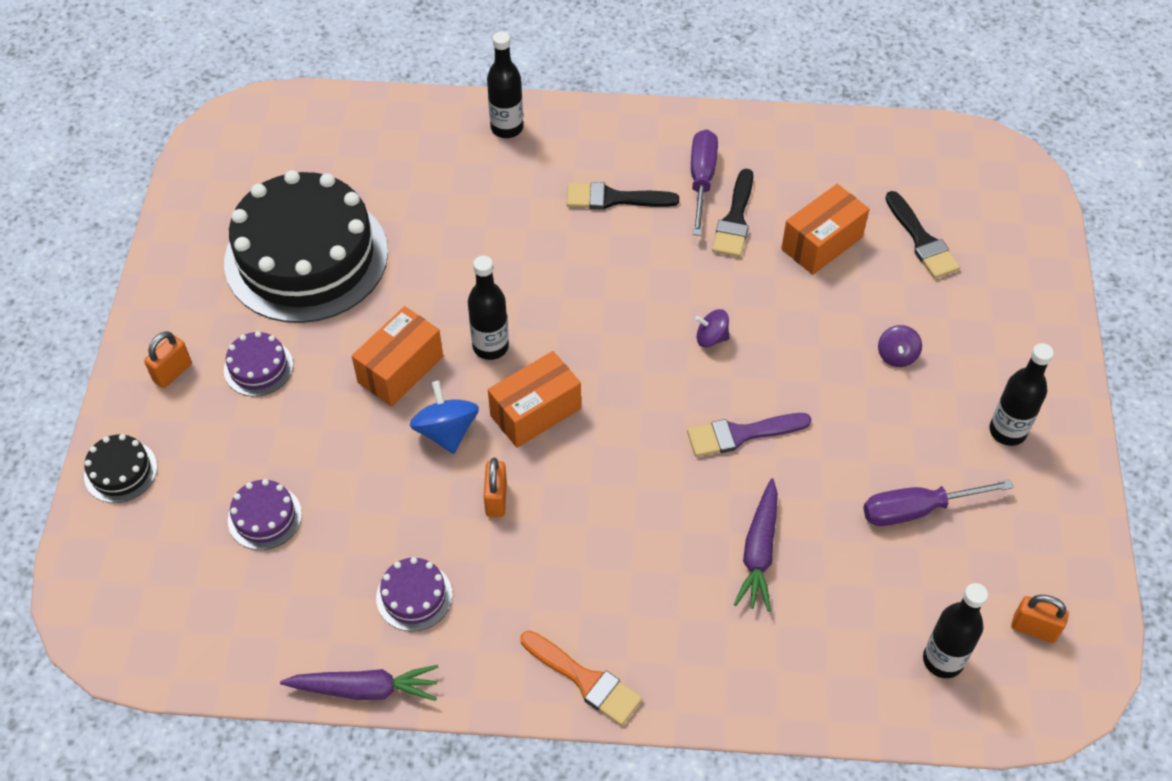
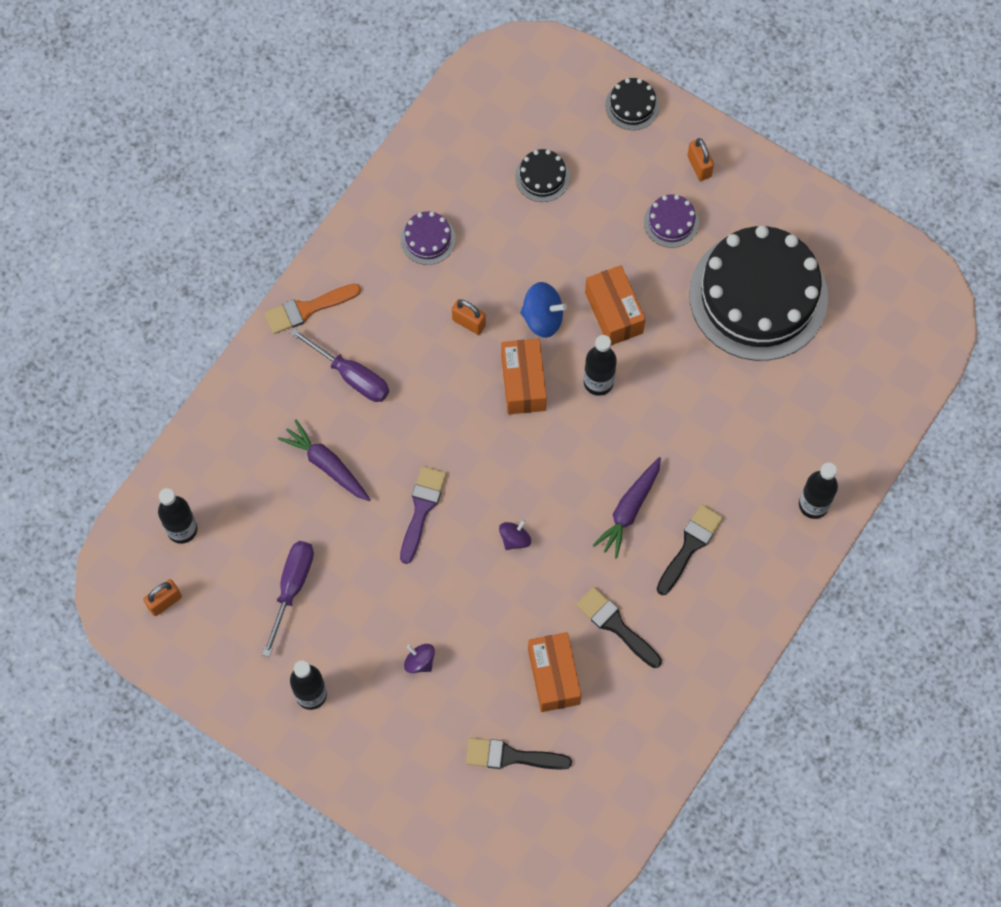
camera: 120 degrees right, 15 degrees up
purple cake [228,479,302,550] -> black cake [515,149,570,202]
purple carrot [280,665,438,701] -> purple carrot moved to [593,457,661,559]
purple screwdriver [691,129,718,236] -> purple screwdriver moved to [290,328,389,402]

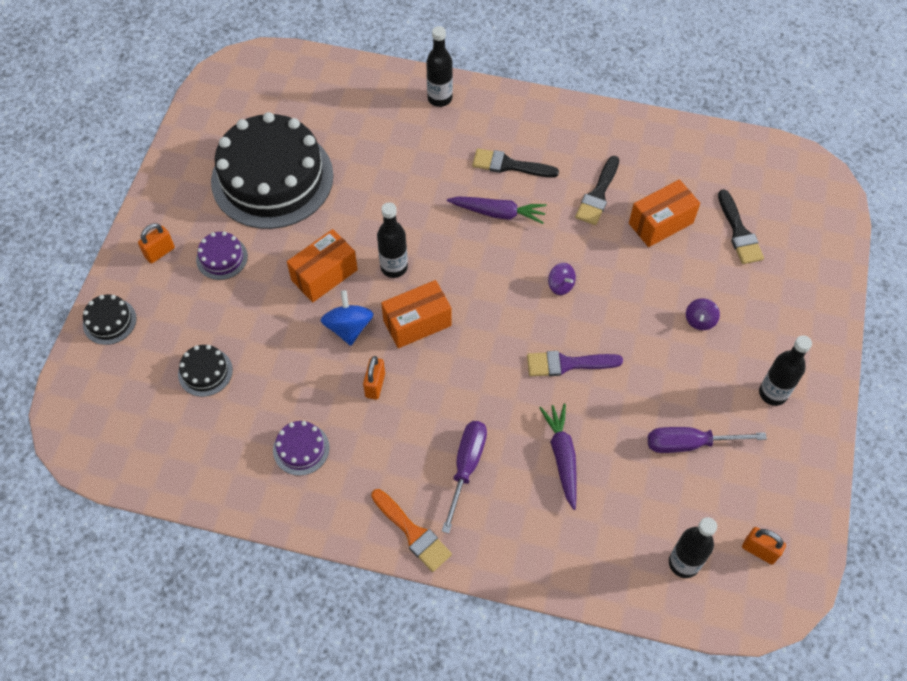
camera: 110 degrees left, 10 degrees down
purple carrot [278,419,371,501] -> purple carrot turned 150 degrees clockwise [540,403,577,510]
purple spinning top [499,520,531,550] -> purple spinning top turned 150 degrees counterclockwise [548,263,576,295]

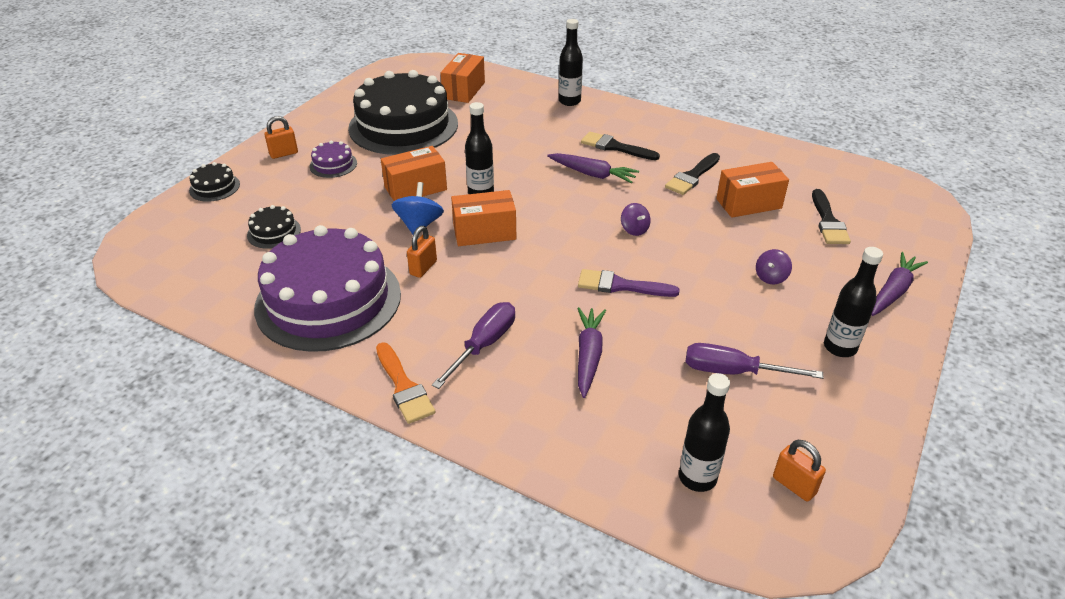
camera: 15 degrees right, 20 degrees down
purple cake [273,421,330,476] -> purple cake [254,225,401,352], size x2.49
none -> orange box [441,53,485,103]
none -> purple carrot [871,252,928,316]

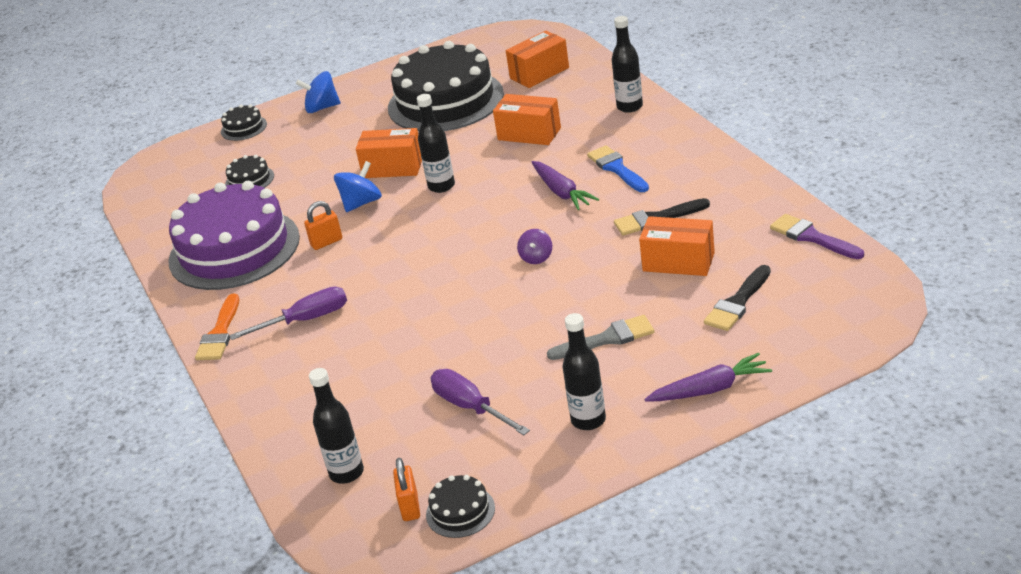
camera: 40 degrees right, 5 degrees down
orange padlock [264,116,298,159] -> blue spinning top [296,71,340,113]
purple cake [309,140,357,178] -> none
orange box [451,190,516,246] -> orange box moved to [493,94,561,145]
purple carrot [577,307,606,398] -> none
purple brush [578,269,680,297] -> purple brush moved to [770,214,864,259]
black brush [581,132,660,160] -> blue brush [587,145,649,192]
purple spinning top [756,249,792,284] -> grey brush [547,315,654,360]
none -> black cake [426,475,495,538]

